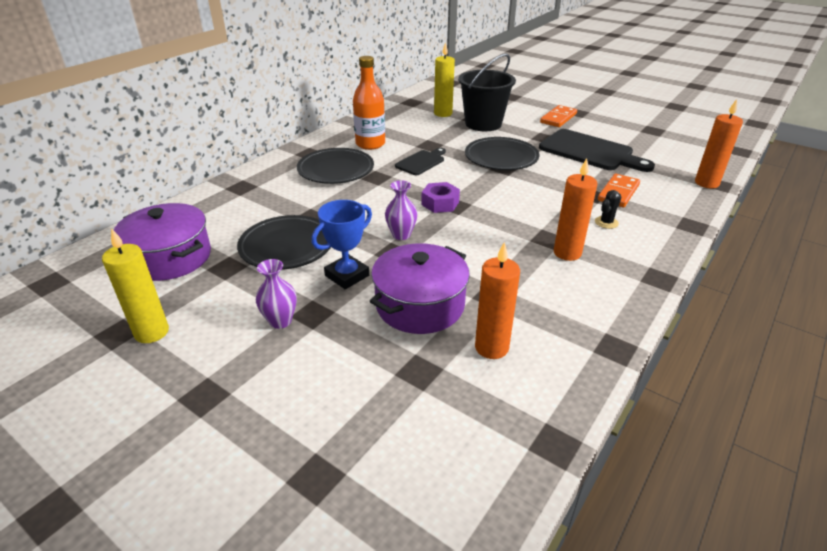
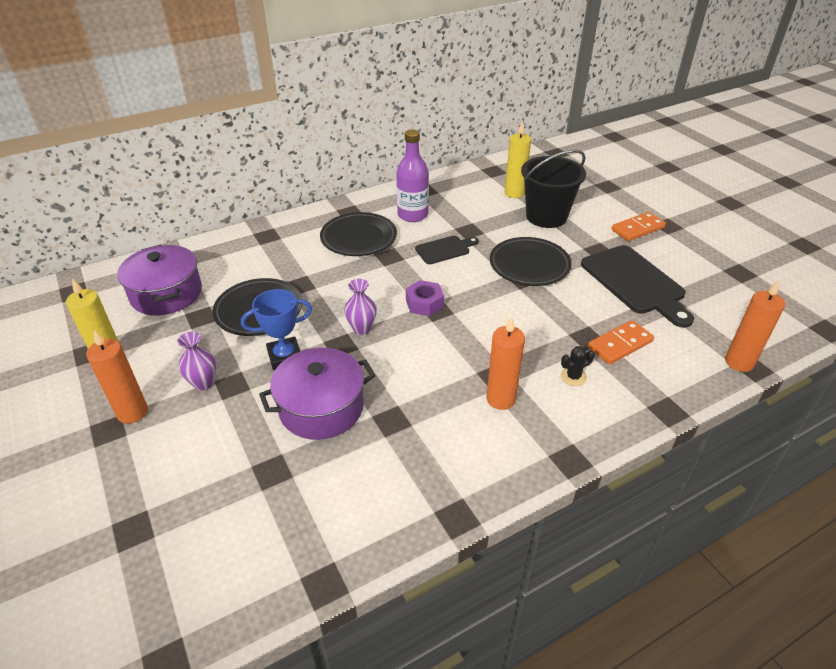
camera: 25 degrees right, 5 degrees up
orange bottle [353,56,385,150] -> purple bottle [396,129,429,222]
orange candle [475,242,520,359] -> orange candle moved to [86,330,148,424]

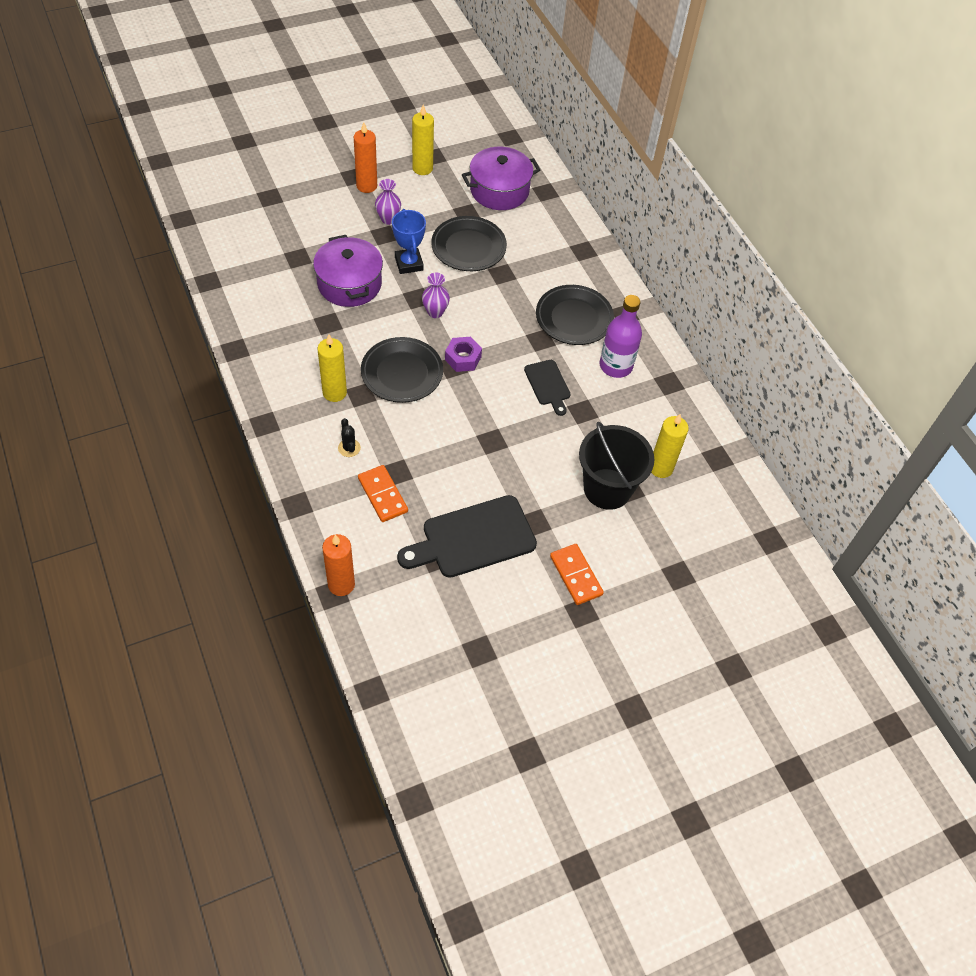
camera: 90 degrees right, 15 degrees up
orange candle [486,316,525,410] -> yellow candle [318,334,347,402]
black plate [490,237,572,286] -> black plate moved to [361,337,443,403]

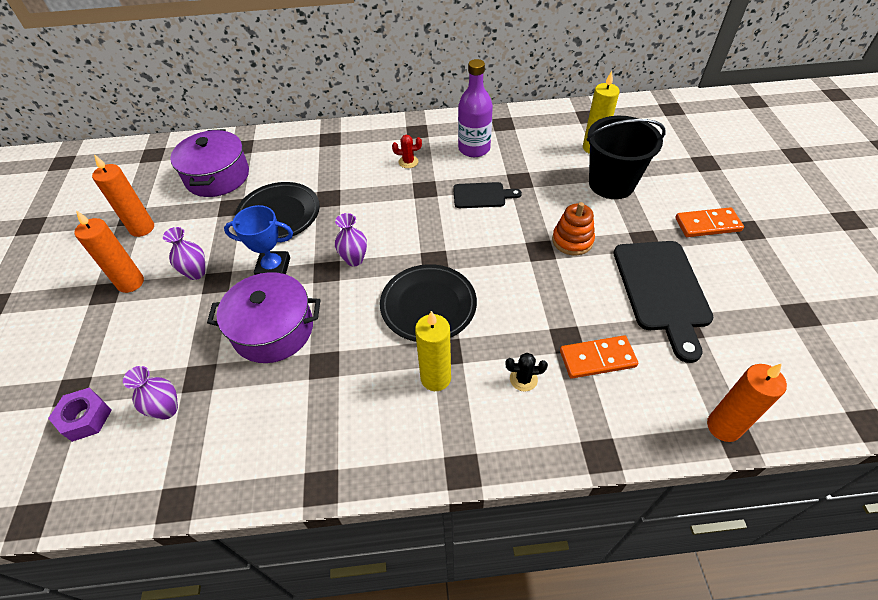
camera: 65 degrees left, 5 degrees down
yellow candle [412,105,434,175] -> orange candle [92,154,154,237]
purple nut [445,337,482,372] -> purple nut moved to [48,388,112,442]
black plate [536,285,614,345] -> red cactus [392,135,422,168]
none -> purple vase [123,366,178,419]
none -> orange stacking toy [552,202,595,255]

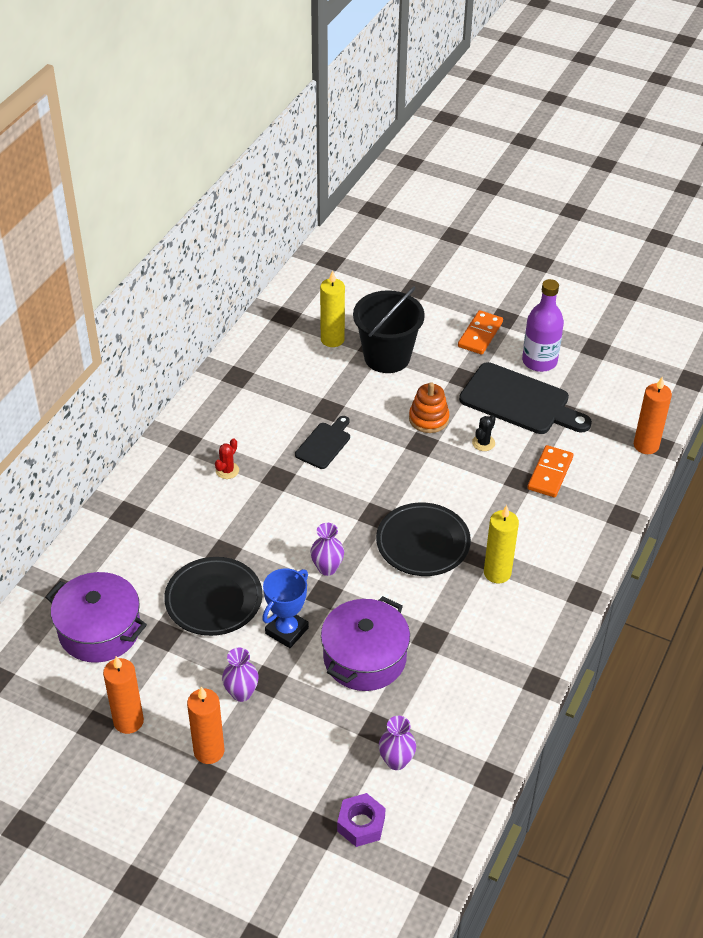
camera: 60 degrees left, 5 degrees down
purple bottle [458,59,493,157] -> purple bottle moved to [522,279,564,372]
black cactus [506,353,548,391] -> black cactus moved to [472,415,496,451]

